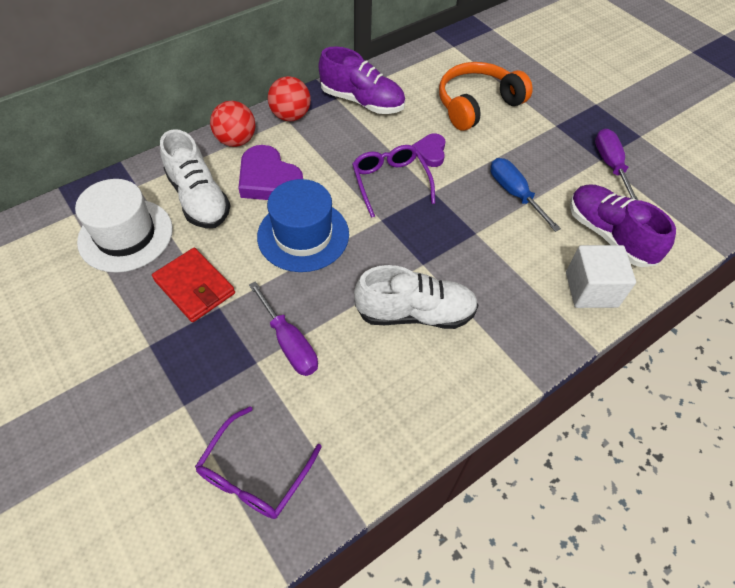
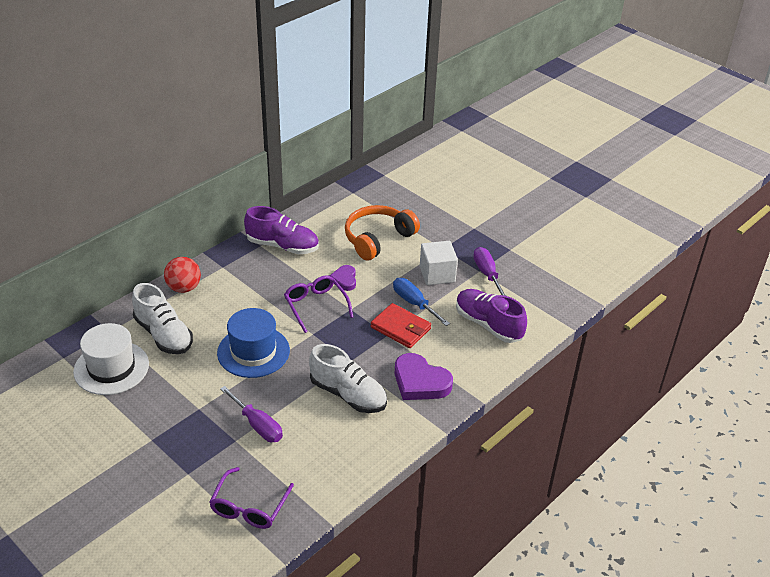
camera: 10 degrees left, 15 degrees down
red wallet [152,248,235,322] -> red wallet moved to [371,303,431,348]
purple heart [239,145,303,200] -> purple heart moved to [395,353,453,400]
red ball [268,76,311,121] -> none
white shoe [354,265,479,329] -> white shoe turned 45 degrees clockwise [309,344,387,413]
white cube [566,245,636,308] -> white cube moved to [420,241,458,285]

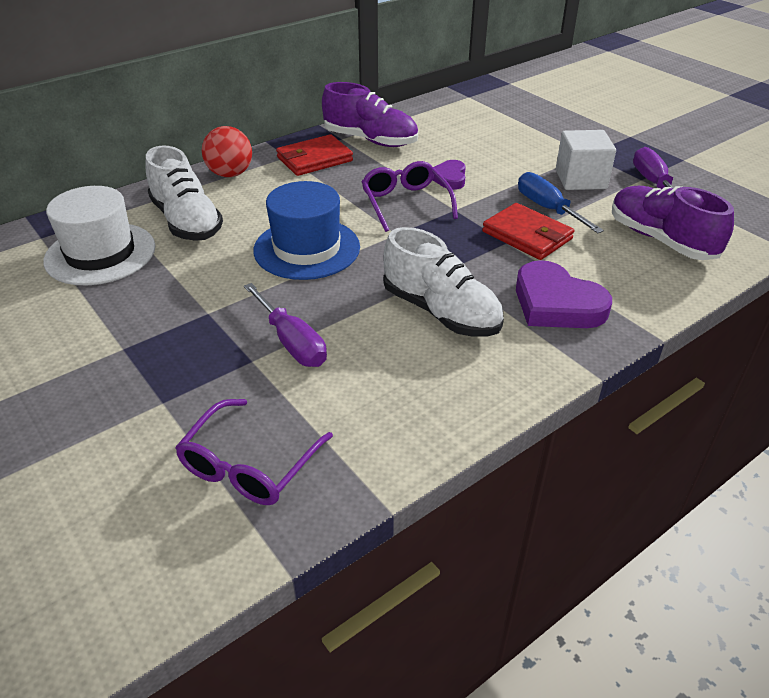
camera: 10 degrees right, 0 degrees up
orange headphones [345,205,420,260] -> none
none -> red wallet [276,134,353,176]

